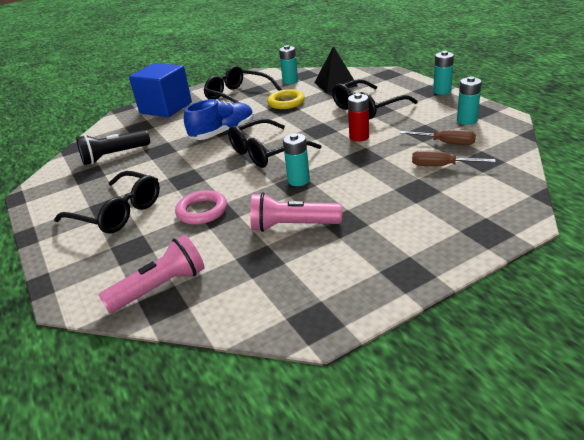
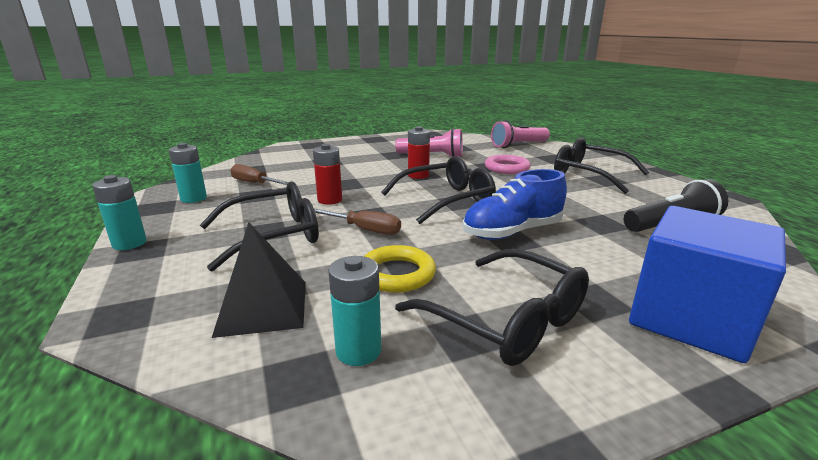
camera: 175 degrees left, 10 degrees down
turquoise battery [283,133,310,186] -> red battery [408,126,430,179]
brown screwdriver [412,150,496,166] -> brown screwdriver moved to [314,209,401,235]

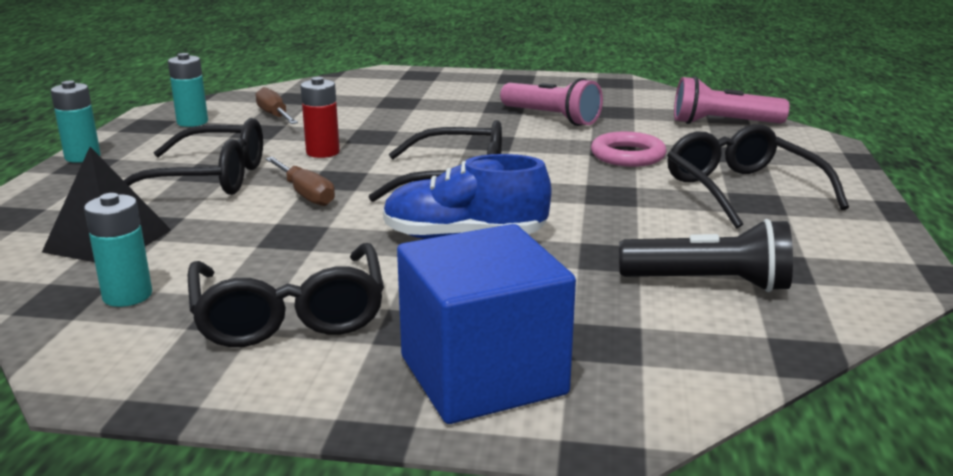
camera: 30 degrees right, 0 degrees up
yellow ring [364,245,436,293] -> none
red battery [408,126,430,179] -> none

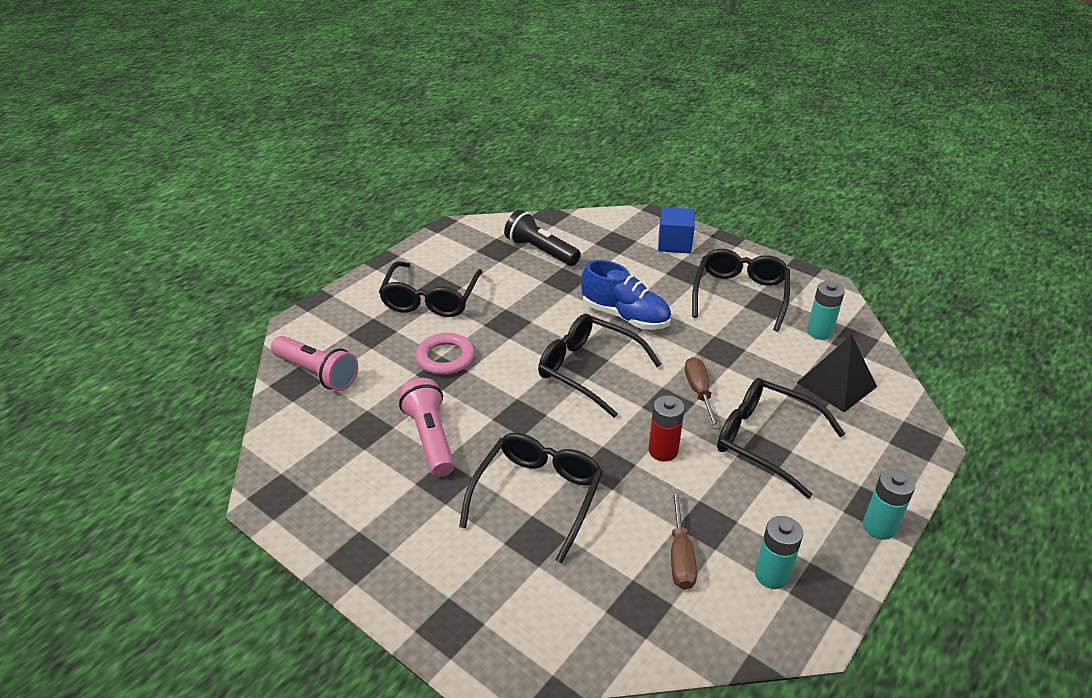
camera: 150 degrees left, 15 degrees up
blue cube [397,224,576,424] -> blue cube [658,207,695,254], size x0.62
none -> black glasses [459,433,603,563]

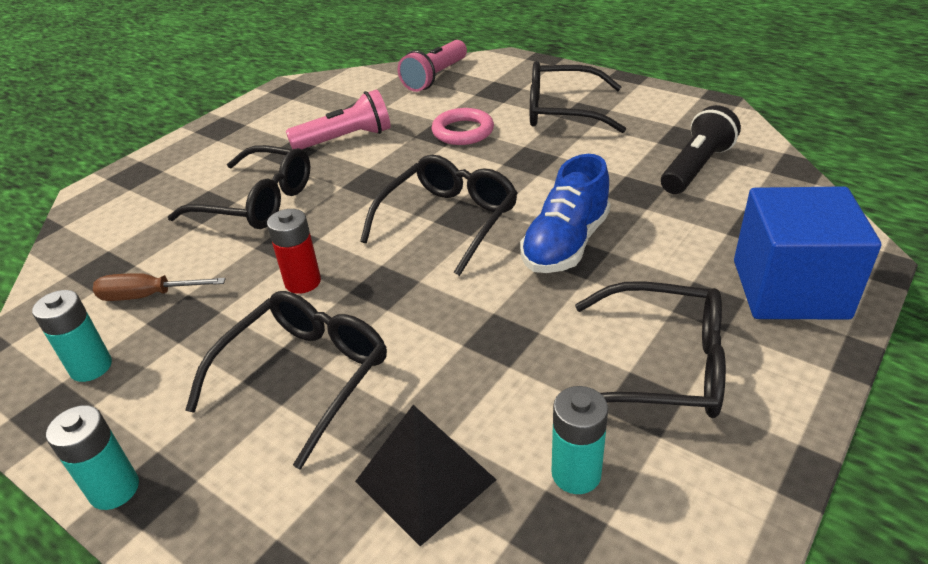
camera: 90 degrees right, 0 degrees up
blue cube [658,207,695,254] -> blue cube [734,186,881,320], size x1.61
brown screwdriver [685,357,720,429] -> none

